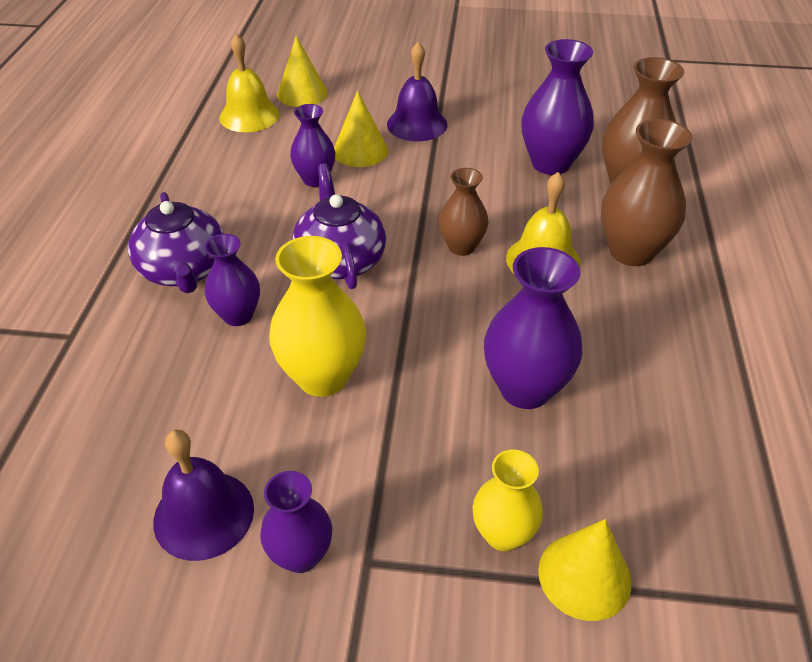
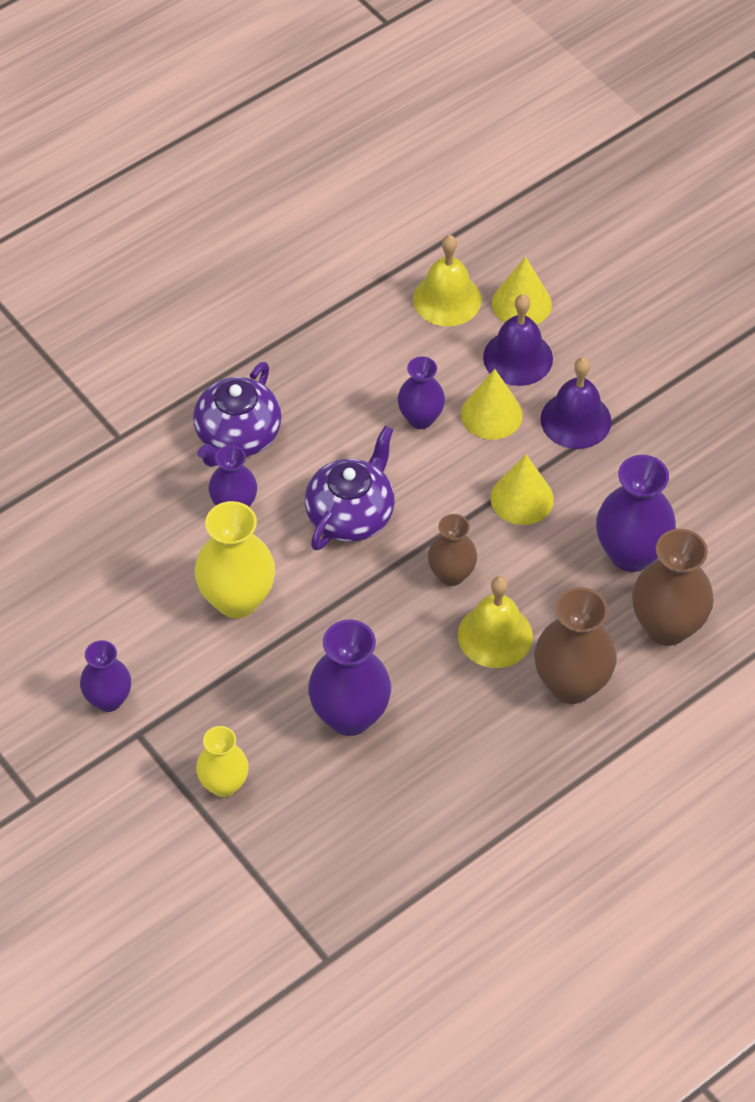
camera: 45 degrees right, 10 degrees up
purple bell [153,430,254,561] -> purple bell moved to [483,294,553,386]
yellow cone [538,519,632,621] -> yellow cone moved to [490,454,554,525]

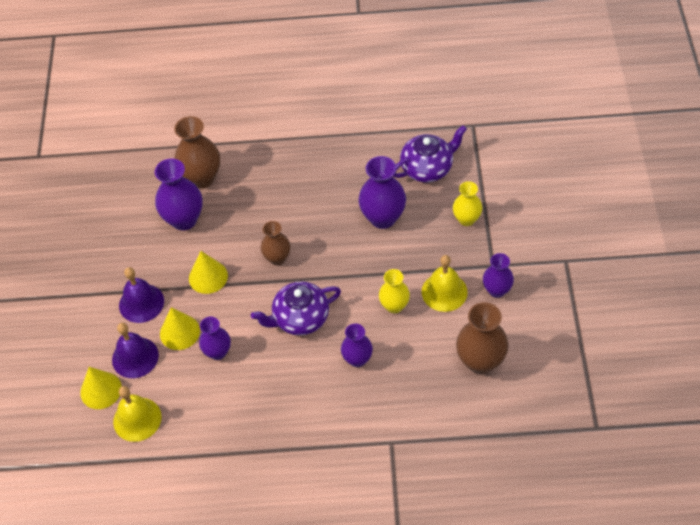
camera: 140 degrees left, 0 degrees up
purple teapot [193,362,282,467] -> purple teapot moved to [393,125,467,182]
yellow vase [195,501,275,618] -> yellow vase [379,269,410,313], size x0.62
yellow bell [458,576,533,668] -> yellow bell moved to [422,255,468,312]
brown vase [534,587,617,704] -> brown vase moved to [456,302,508,374]

